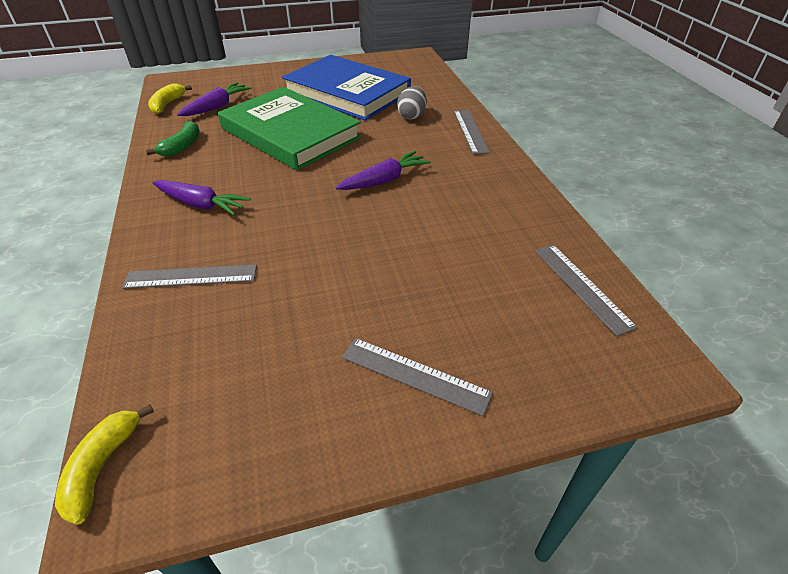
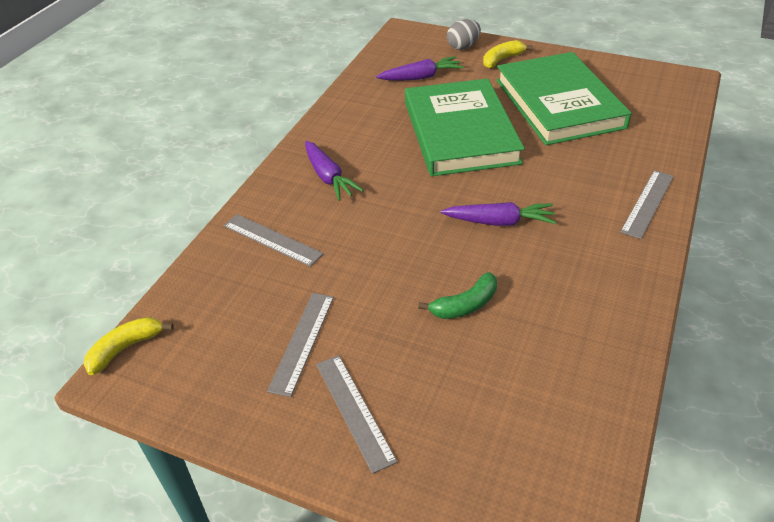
camera: 40 degrees right, 0 degrees up
green banana [146,121,200,156] -> green banana moved to [418,272,497,319]
yellow banana [148,83,192,114] -> yellow banana moved to [483,40,533,68]
blue book [282,55,411,120] -> green book [496,52,631,145]
grey egg [397,86,427,119] -> grey egg moved to [447,19,481,50]
grey ruler [535,244,638,336] -> grey ruler moved to [267,293,334,397]

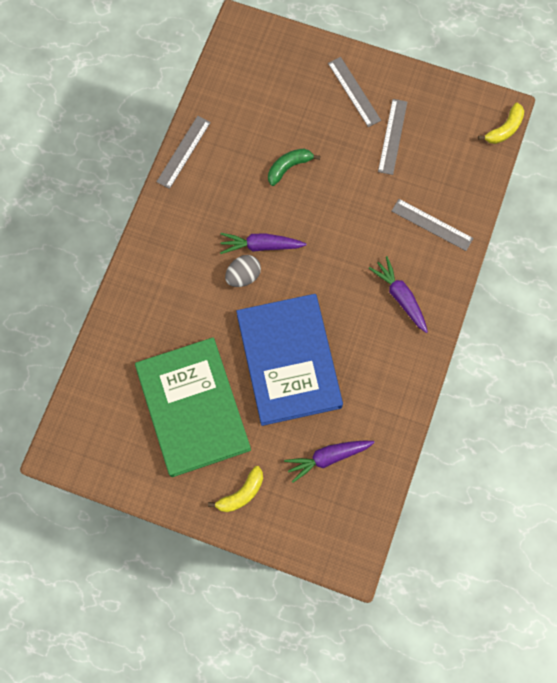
camera: 175 degrees right, 30 degrees up
green book [405,78,525,176] -> blue book [236,294,343,426]
grey egg [447,19,481,50] -> grey egg moved to [225,255,261,287]
grey ruler [620,170,674,239] -> grey ruler moved to [156,116,211,189]

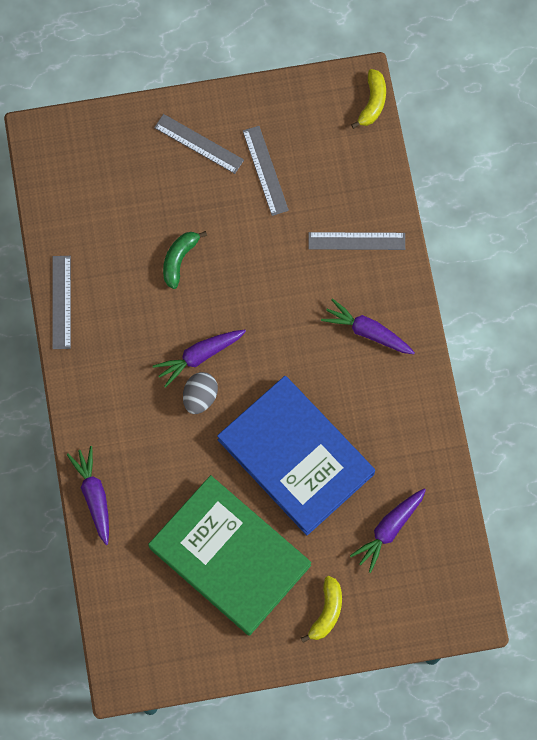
camera: 30 degrees left, 0 degrees up
none -> purple carrot [67,446,109,545]

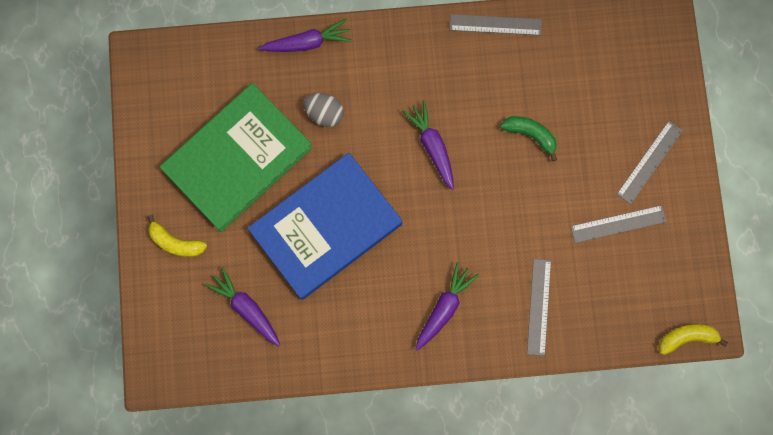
camera: 95 degrees right, 5 degrees up
grey egg [183,372,218,414] -> grey egg moved to [304,93,344,127]
yellow banana [351,69,386,129] -> yellow banana turned 150 degrees clockwise [659,324,728,355]

